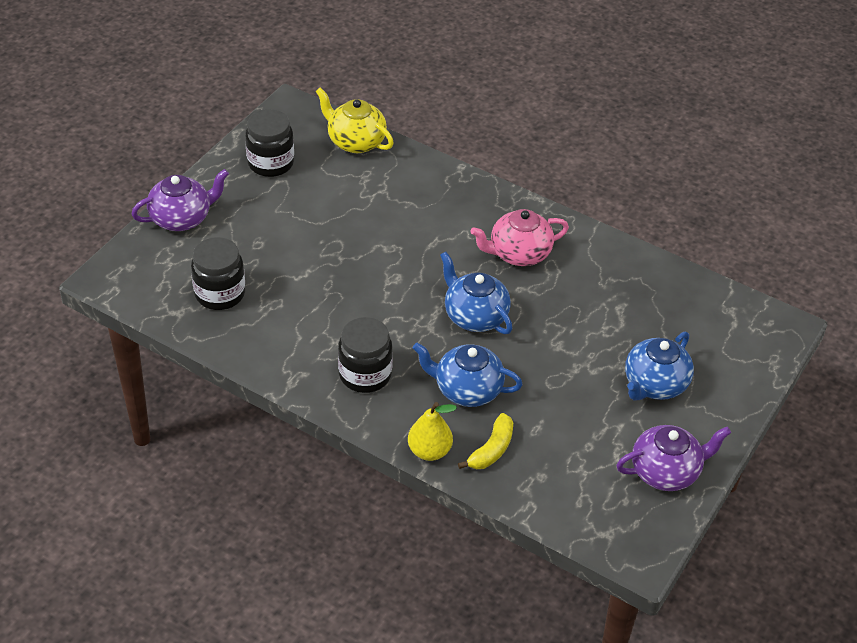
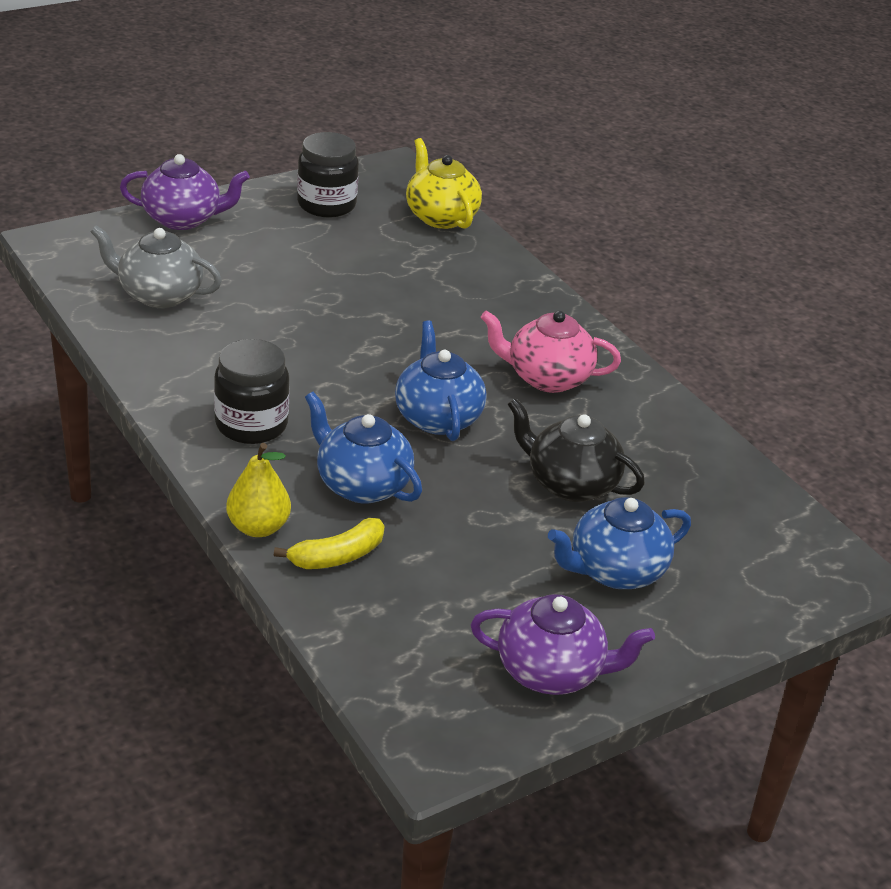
camera: 25 degrees right, 10 degrees down
black jar [191,237,245,310] -> grey teapot [90,225,222,308]
none -> black teapot [507,398,645,502]

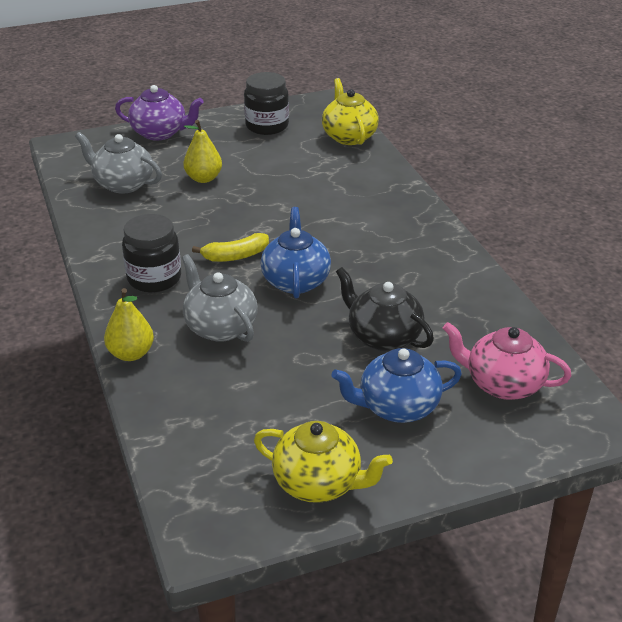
camera: 15 degrees right, 0 degrees up
yellow banana [274,518,384,569] -> yellow banana moved to [192,233,269,262]
blue teapot [305,392,422,504] -> grey teapot [182,254,258,342]
purple teapot [471,594,655,695] -> yellow teapot [254,421,393,503]
pink teapot [480,311,621,393] -> pink teapot moved to [443,322,572,400]
none -> yellow pear [183,120,222,183]

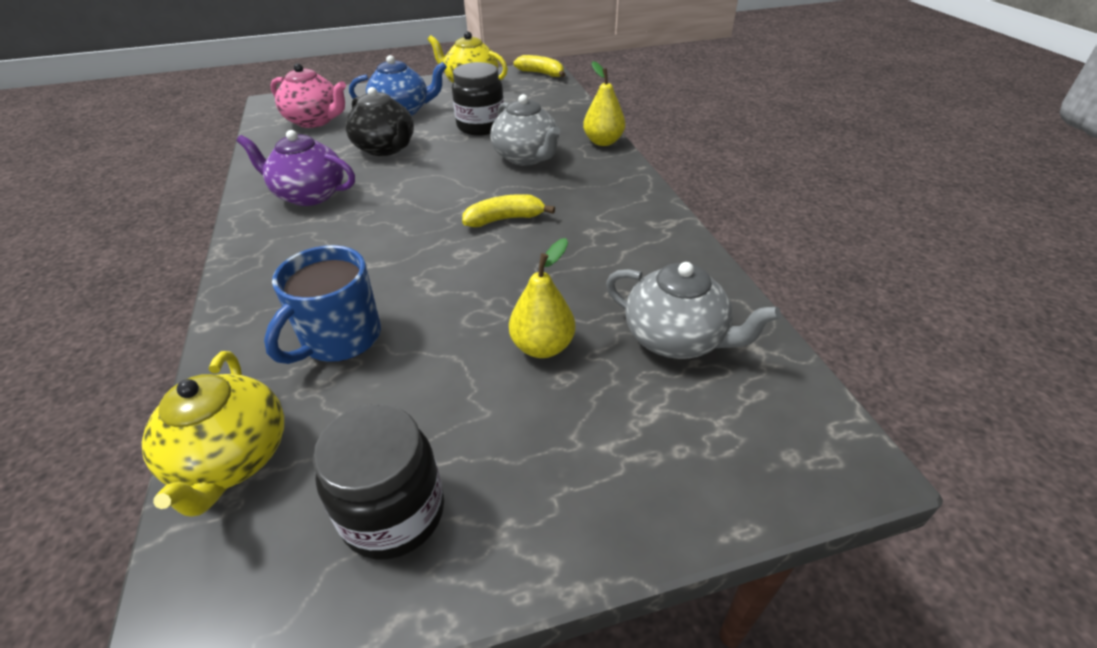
camera: 175 degrees left, 5 degrees up
purple teapot [115,85,204,141] -> purple teapot moved to [237,130,355,206]
black jar [122,214,181,293] -> black jar moved to [452,62,504,135]
blue teapot [260,207,331,299] -> none
none -> blue mug [264,245,381,364]
none -> yellow banana [513,55,566,77]

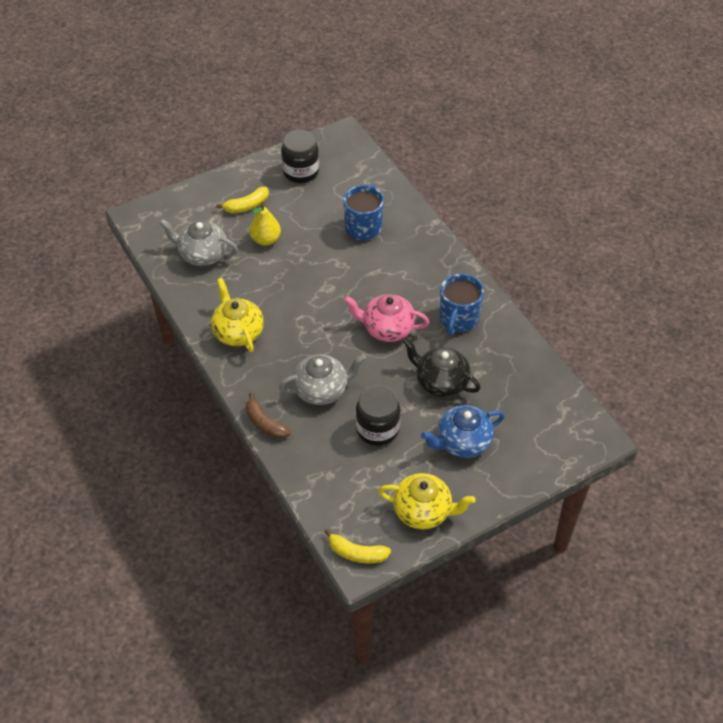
camera: 165 degrees right, 10 degrees up
yellow teapot [142,351,284,517] -> yellow teapot moved to [211,278,264,352]
purple teapot [237,130,355,206] -> blue mug [439,274,484,336]
pink teapot [270,63,346,128] -> pink teapot moved to [344,294,429,342]
yellow banana [462,194,555,227] -> yellow banana moved to [216,187,269,213]
grey teapot [490,94,560,166] -> grey teapot turned 120 degrees clockwise [279,354,366,405]
yellow pear [583,61,625,146] -> brown banana [246,392,291,439]

